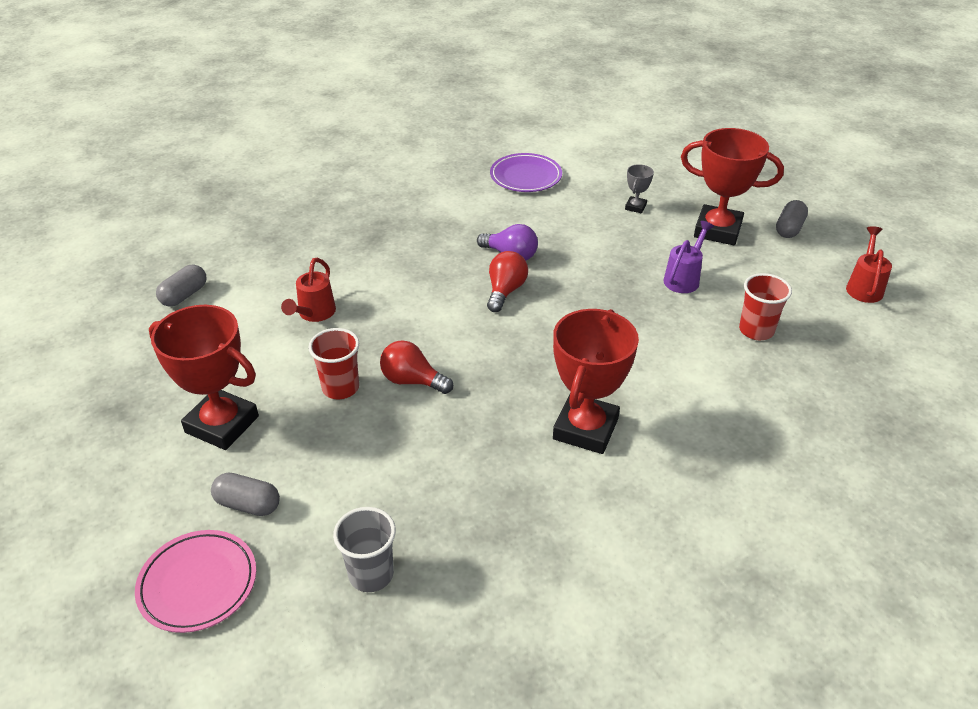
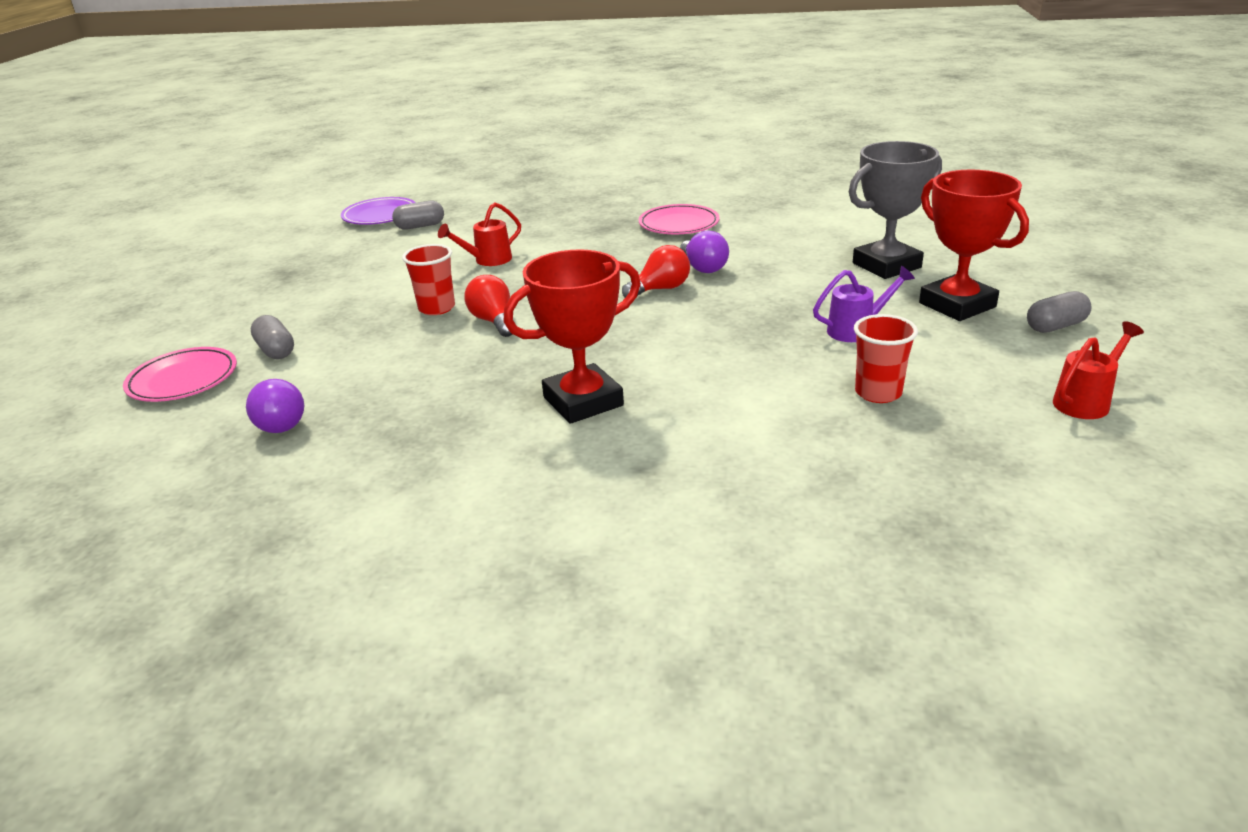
camera: 40 degrees right, 10 degrees down
red trophy [149,305,259,450] -> none
grey cup [333,507,396,592] -> purple light bulb [246,379,304,433]
purple plate [490,153,562,192] -> purple plate moved to [341,197,416,225]
grey trophy [625,164,654,213] -> grey trophy [849,141,942,279], size x2.27
none -> pink plate [639,204,720,234]

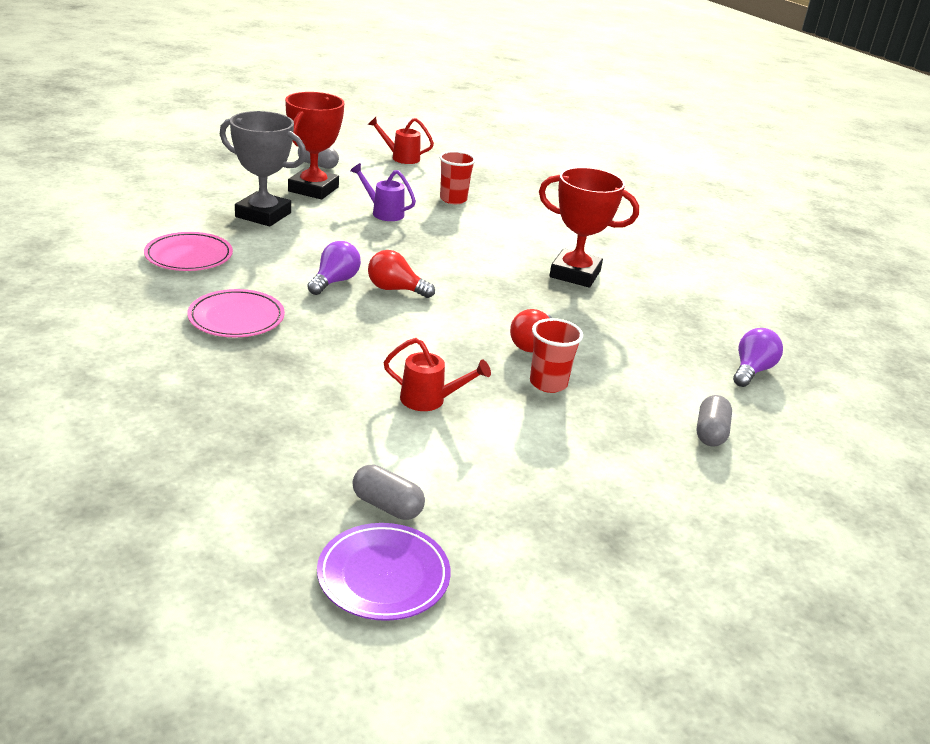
camera: 135 degrees left, 0 degrees up
pink plate [123,347,237,402] -> pink plate moved to [144,232,233,271]

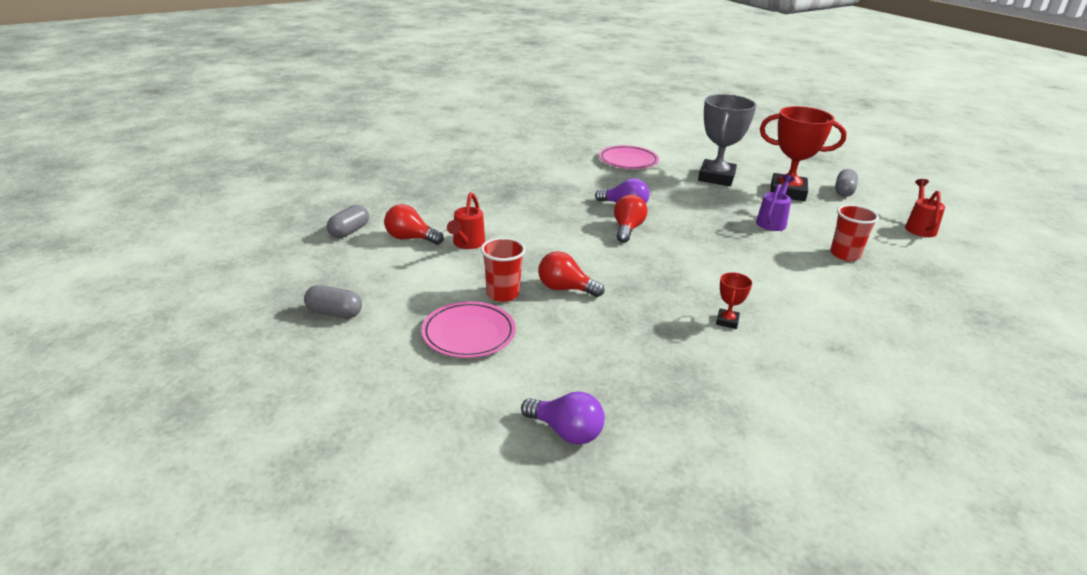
camera: 90 degrees right, 0 degrees up
pink plate [187,289,285,337] -> pink plate moved to [421,301,516,358]
purple plate [317,523,451,621] -> none
red trophy [539,167,639,287] -> red trophy [716,272,752,329], size x0.44
grey capsule [696,395,732,447] -> grey capsule moved to [304,285,362,318]
none -> red light bulb [384,204,444,245]

